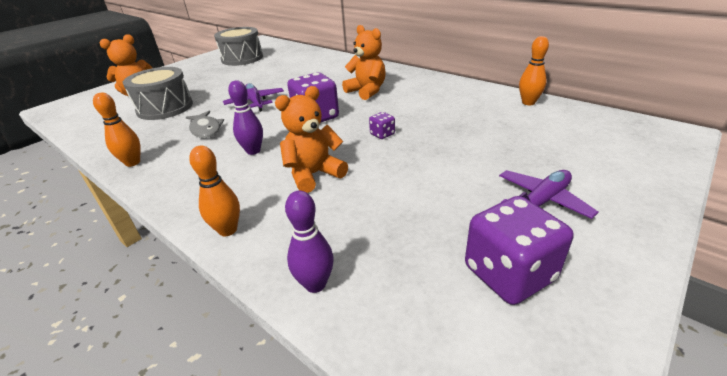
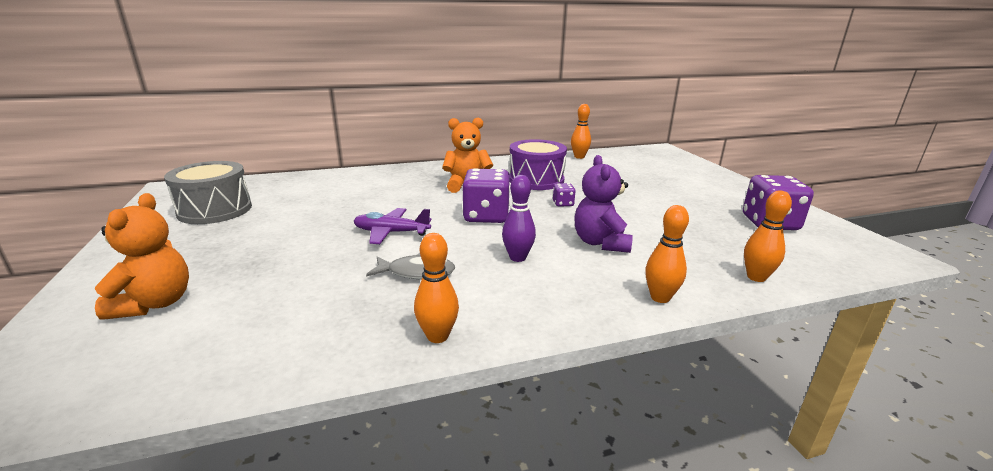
camera: 60 degrees left, 10 degrees down
grey drum [123,67,193,120] -> none
orange teddy bear [275,86,348,193] -> purple teddy bear [574,155,633,253]
purple bowling pin [285,191,334,293] -> orange bowling pin [744,191,792,282]
purple plane [499,170,598,219] -> none
none -> purple drum [509,139,567,190]

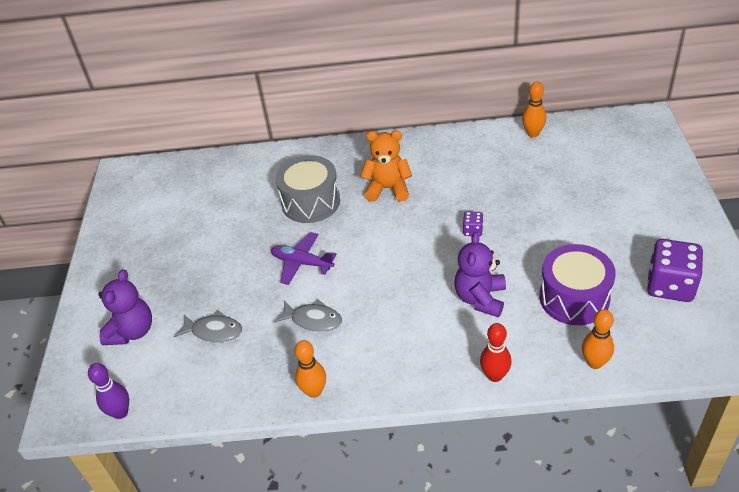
camera: 20 degrees right, 20 degrees up
orange teddy bear [95,193,189,320] -> purple teddy bear [98,269,152,345]
grey drum [164,161,252,224] -> grey drum moved to [276,155,340,223]
purple dice [462,168,510,223] -> none
purple bowling pin [502,175,536,262] -> purple bowling pin moved to [88,363,129,419]
purple drum [509,139,567,190] -> purple drum moved to [539,244,616,325]
orange bowling pin [645,205,689,303] -> red bowling pin [480,323,512,382]
none -> grey fish [174,310,242,343]

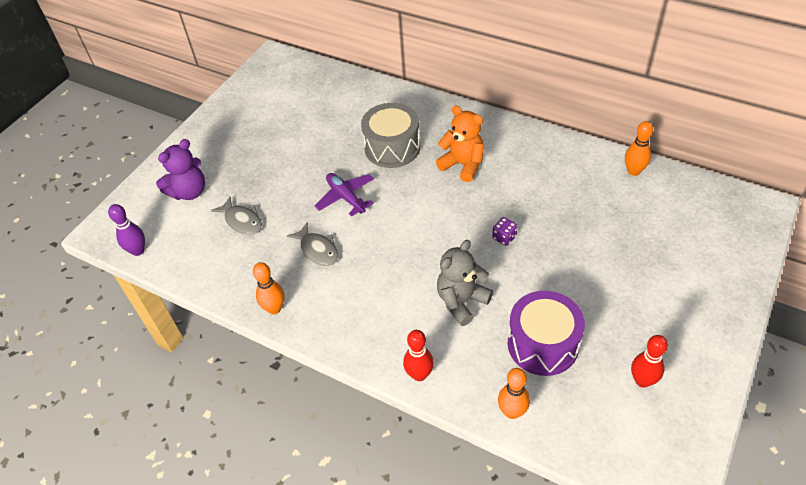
camera: 30 degrees right, 5 degrees up
purple teddy bear [454,232,506,317] -> grey teddy bear [437,240,493,326]
purple dice [647,239,703,302] -> red bowling pin [631,335,668,387]

